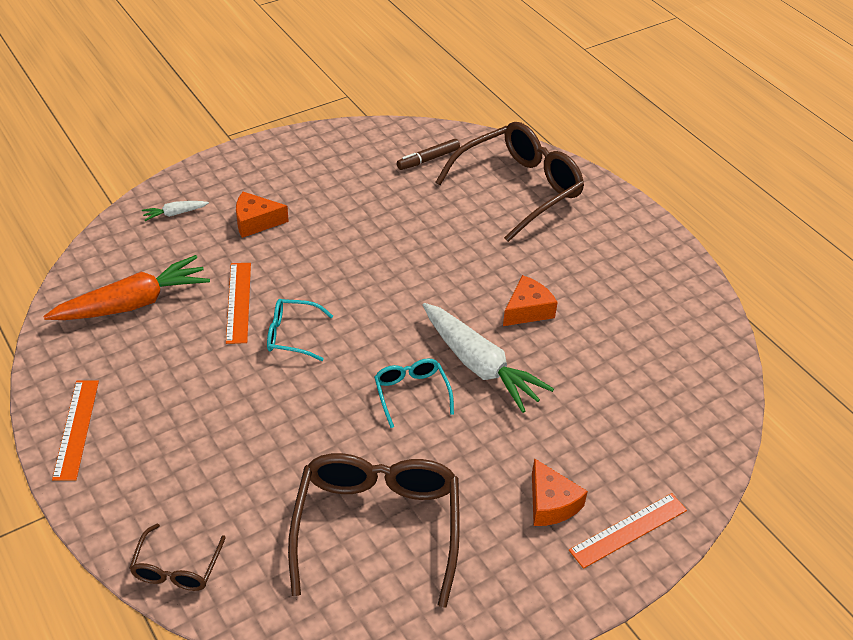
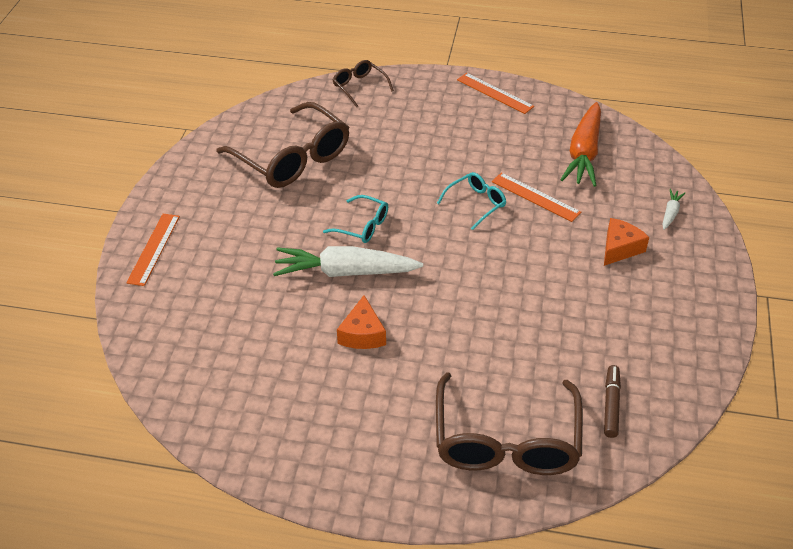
camera: 135 degrees right, 0 degrees up
orange cheese [532,458,588,526] -> none

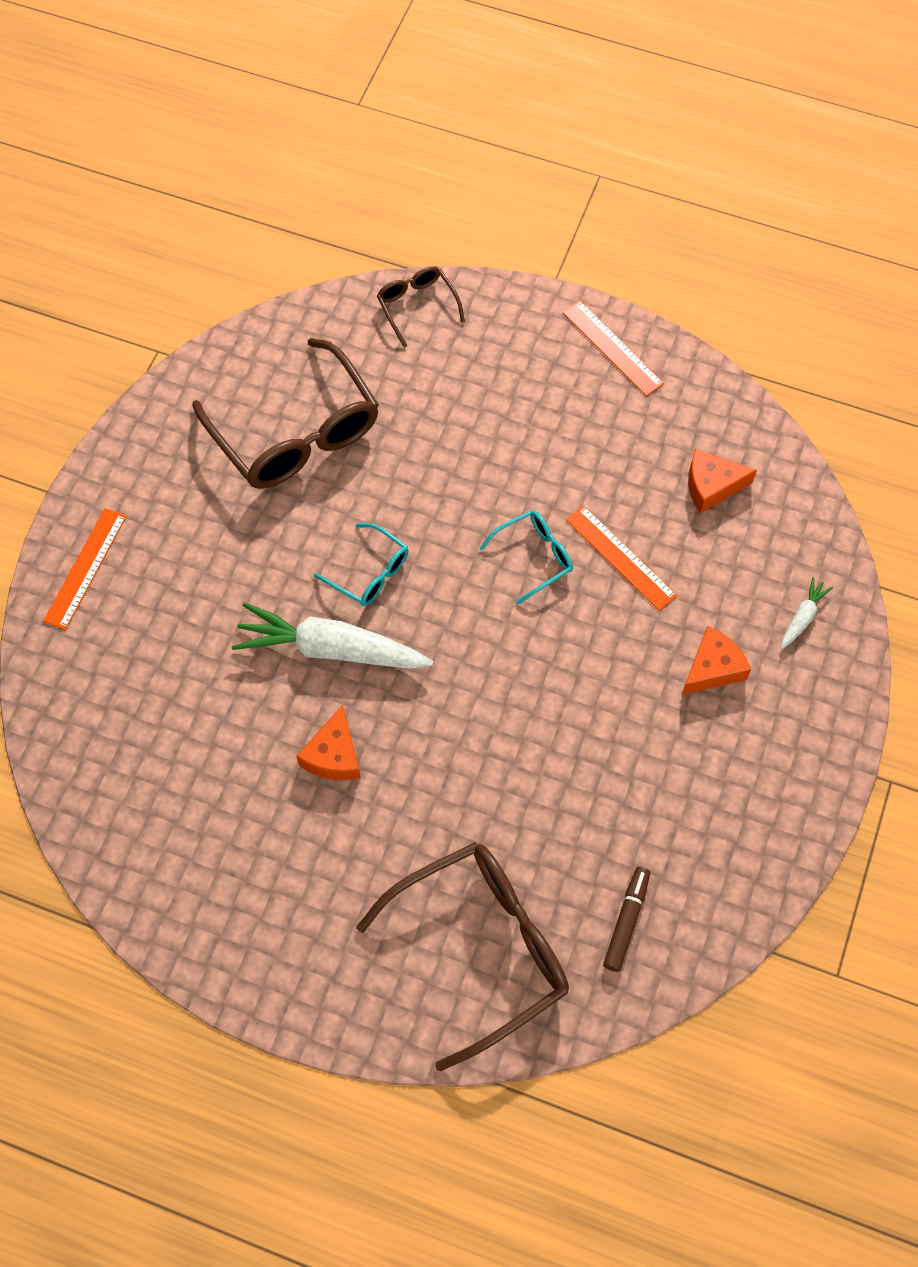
camera: 10 degrees right, 20 degrees up
brown glasses [436,372,583,475] -> brown glasses turned 135 degrees counterclockwise [356,842,569,1072]
orange carrot [560,102,601,187] -> orange cheese [688,449,757,513]

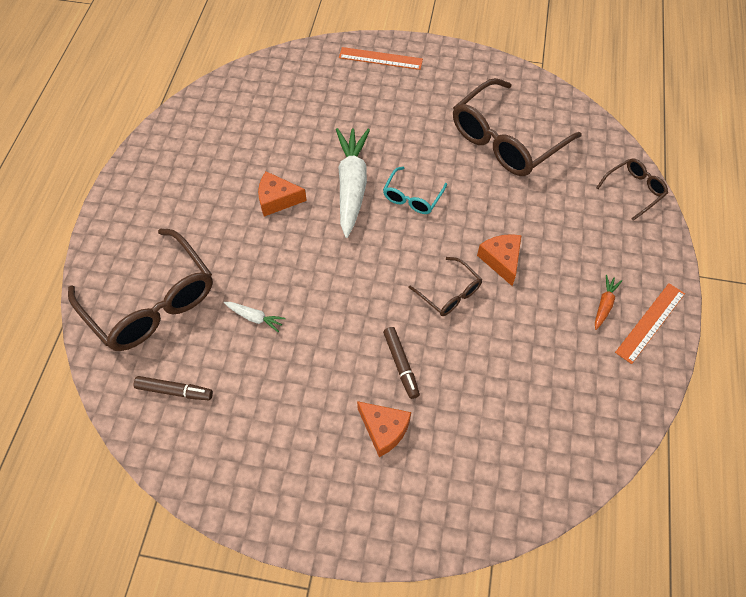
camera: 80 degrees right, 5 degrees down
turquoise glasses [479,510,573,604] -> brown glasses [408,257,482,316]
orange ruler [566,505,677,611] -> none
orange cheese [688,449,757,513] -> orange cheese moved to [477,234,522,286]
white carrot [781,577,833,649] -> white carrot moved to [224,302,286,332]
none -> brown marker [383,327,420,399]
none -> orange carrot [595,275,622,330]

